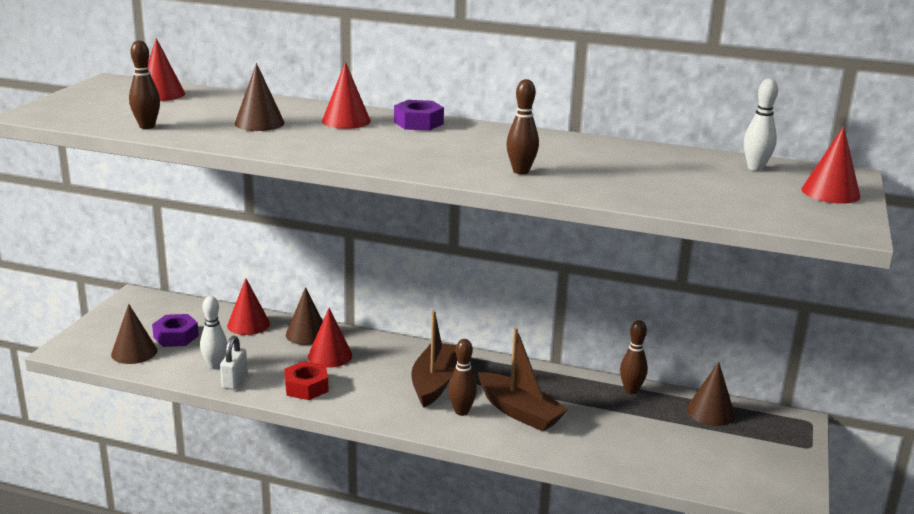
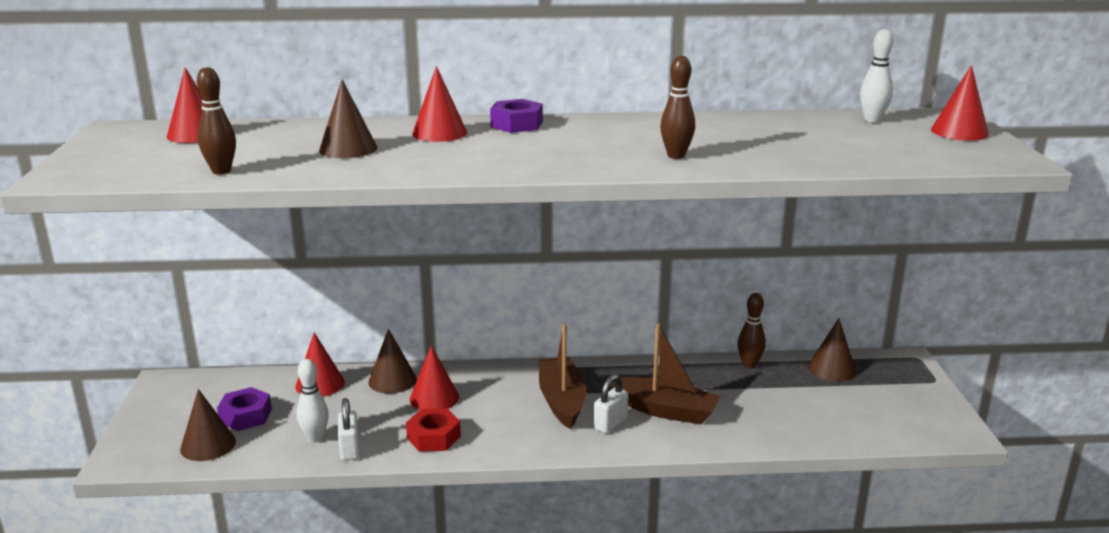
camera: 20 degrees left, 0 degrees up
brown bowling pin [448,339,477,416] -> white padlock [594,374,628,434]

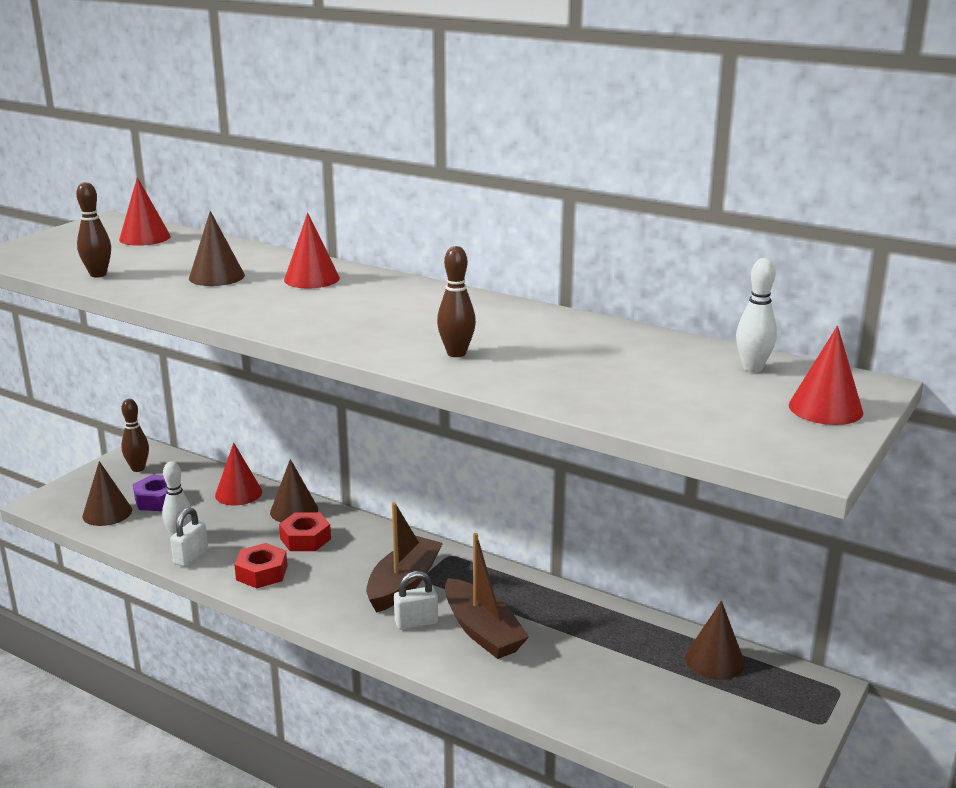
camera: 35 degrees right, 0 degrees up
red cone [410,345,459,410] -> red nut [279,512,331,551]
purple nut [490,99,543,133] -> none
brown bowling pin [738,293,766,369] -> brown bowling pin moved to [121,399,149,472]

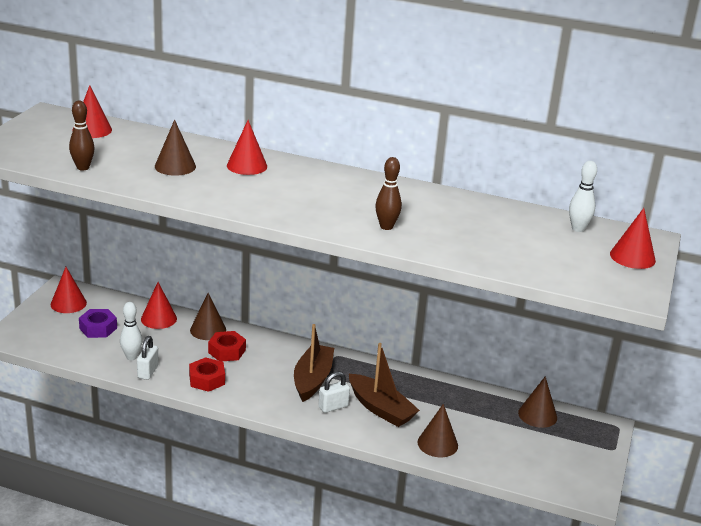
camera: 15 degrees left, 5 degrees up
brown cone [82,461,132,526] -> brown cone moved to [417,404,458,457]
brown bowling pin [121,399,149,472] -> red cone [51,267,87,313]

